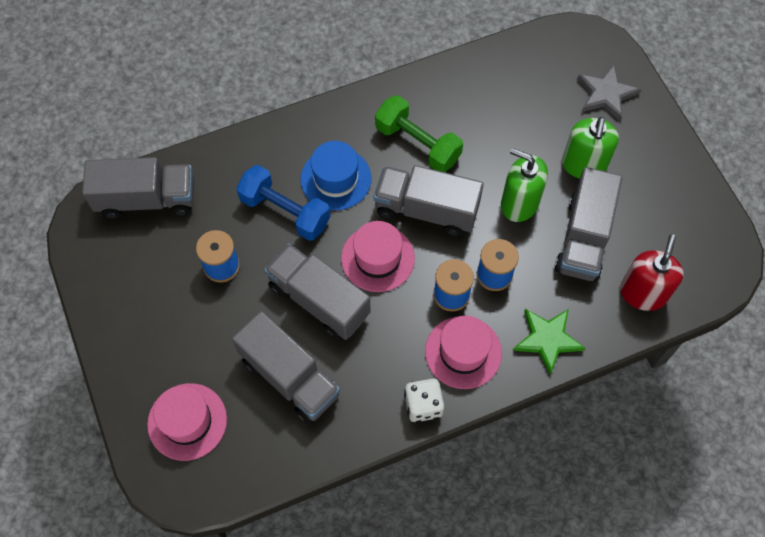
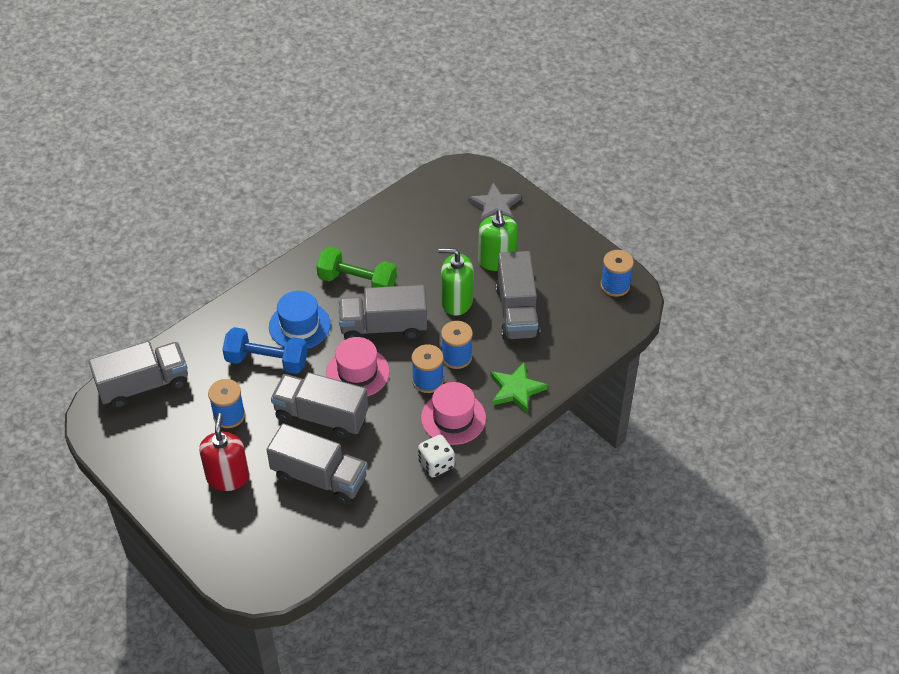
camera: 20 degrees left, 15 degrees down
pink hat [147,383,227,461] -> none
red soap dispenser [620,234,684,311] -> red soap dispenser moved to [199,413,249,491]
none -> blue spool [600,250,634,297]

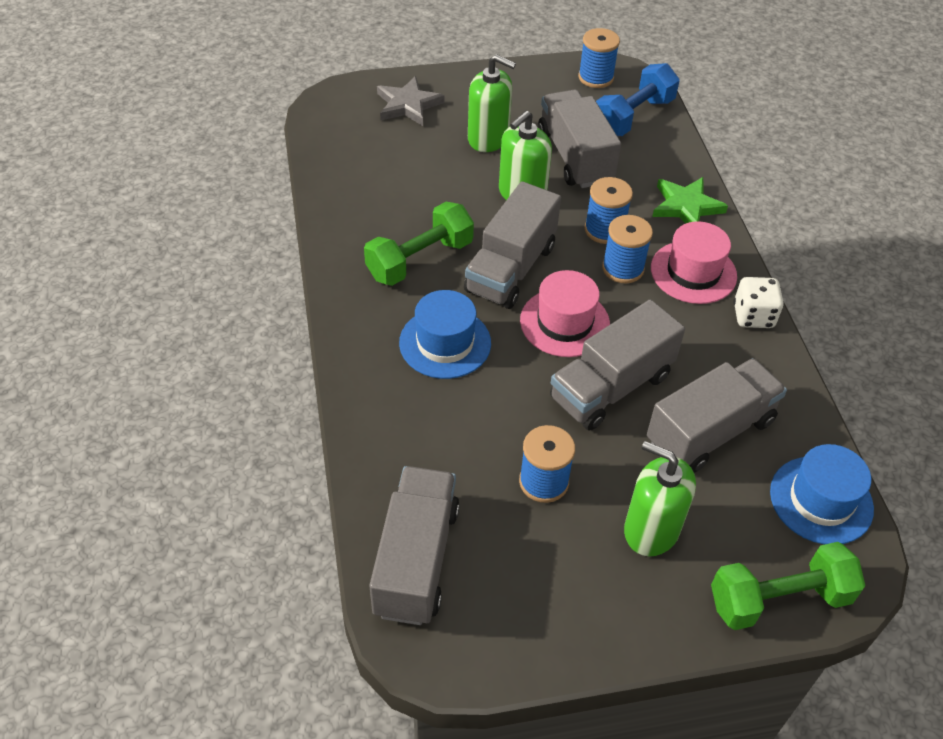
camera: 60 degrees left, 0 degrees up
red soap dispenser [199,413,249,491] -> green soap dispenser [624,441,696,556]
blue dumbbell [222,327,308,374] -> blue dumbbell moved to [596,63,680,136]
grey truck [495,251,540,340] -> grey truck turned 135 degrees counterclockwise [538,90,621,188]
none -> green dumbbell [711,542,865,630]
none -> blue hat [770,444,874,544]

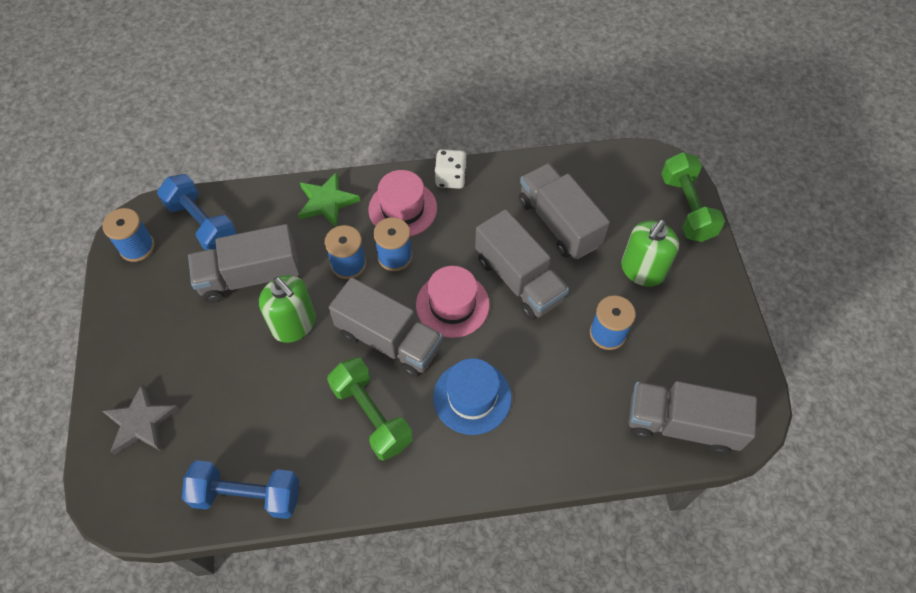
camera: 85 degrees left, 10 degrees up
green soap dispenser [468,54,516,152] -> none
blue hat [770,444,874,544] -> none
none -> blue dumbbell [182,460,300,519]

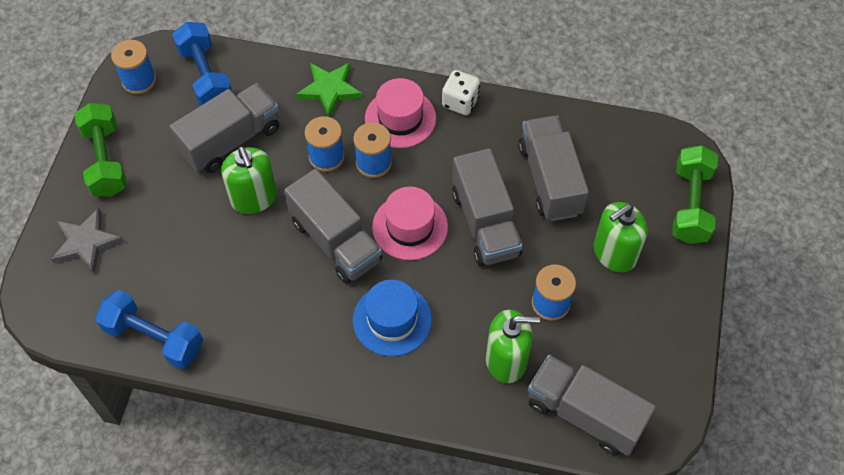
camera: 20 degrees right, 0 degrees up
grey truck [188,224,300,303] -> grey truck turned 135 degrees clockwise [169,83,279,173]
green dumbbell [327,357,413,461] -> green dumbbell moved to [74,103,127,197]
none -> green soap dispenser [486,310,540,383]

